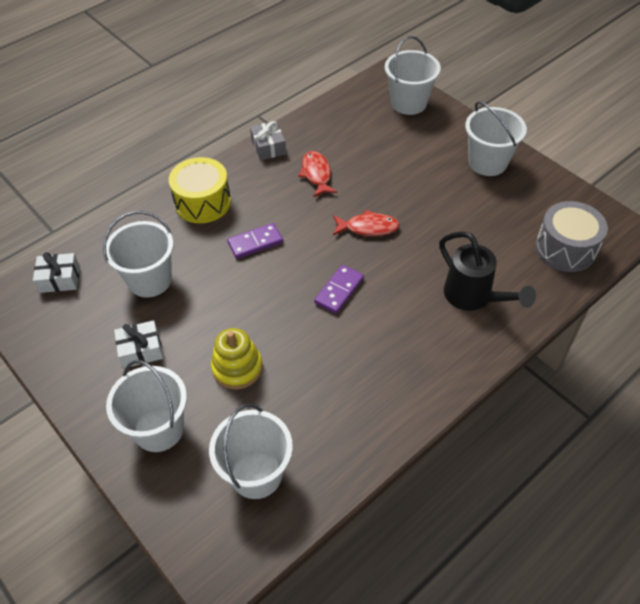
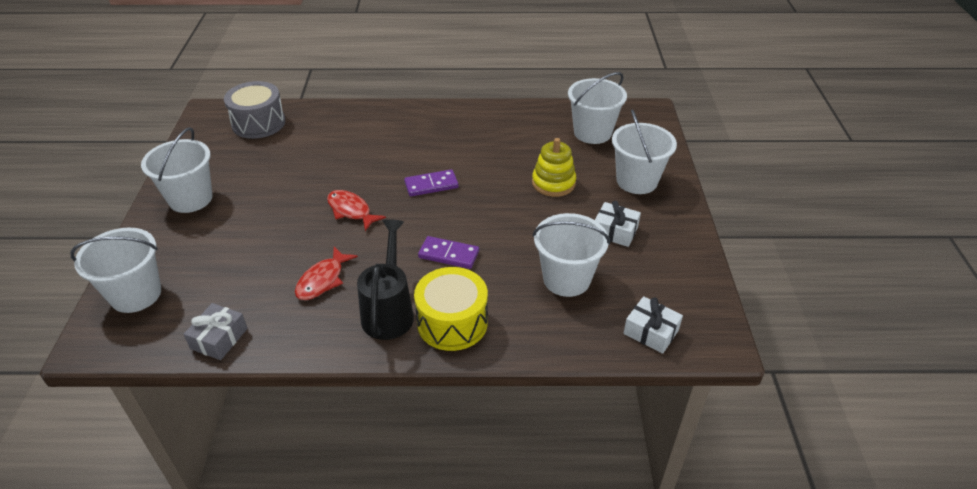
camera: 140 degrees left, 10 degrees down
grey gift [250,121,286,160] -> grey gift moved to [184,303,248,360]
black watering can [439,231,536,311] -> black watering can moved to [357,219,414,340]

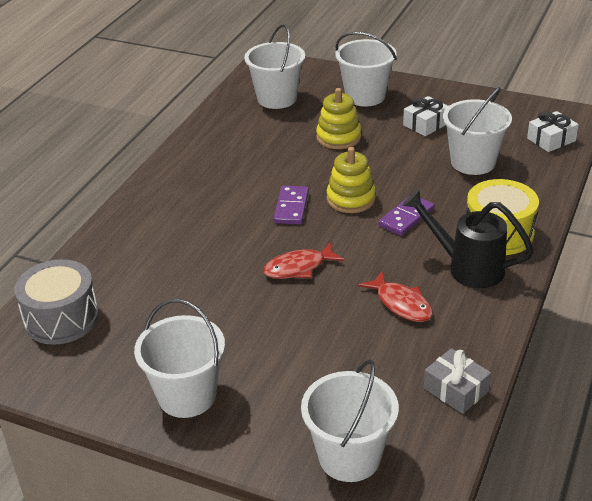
camera: 65 degrees left, 5 degrees down
none -> yellow stacking toy [327,147,376,213]

